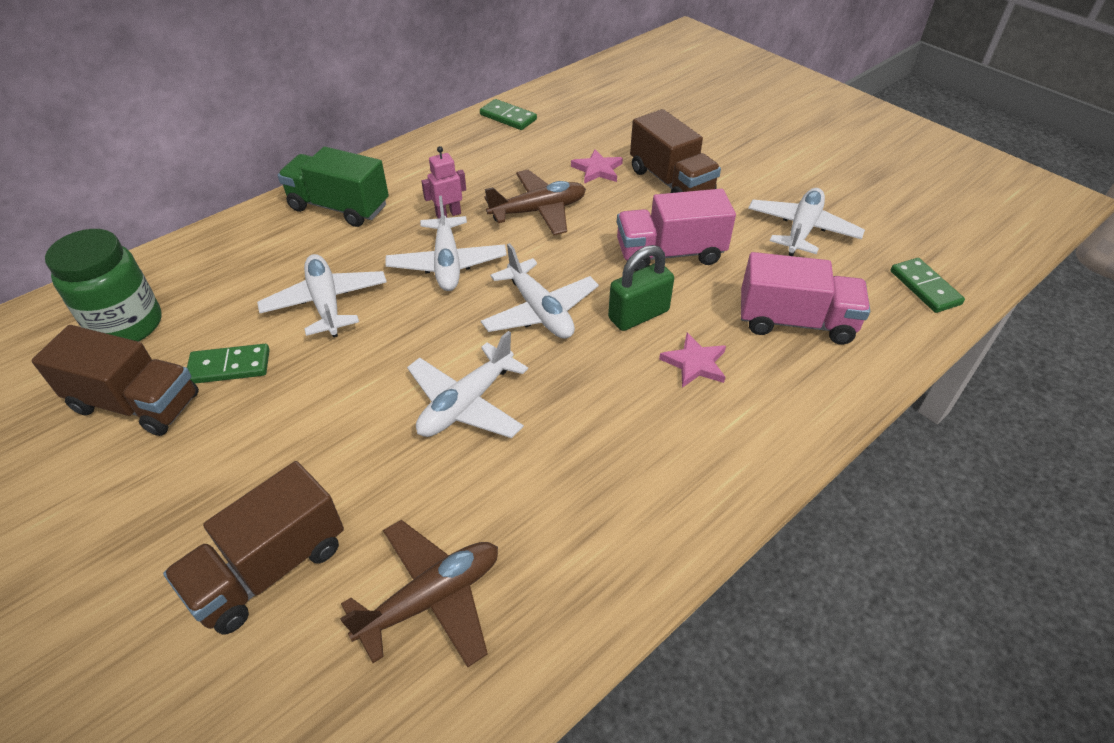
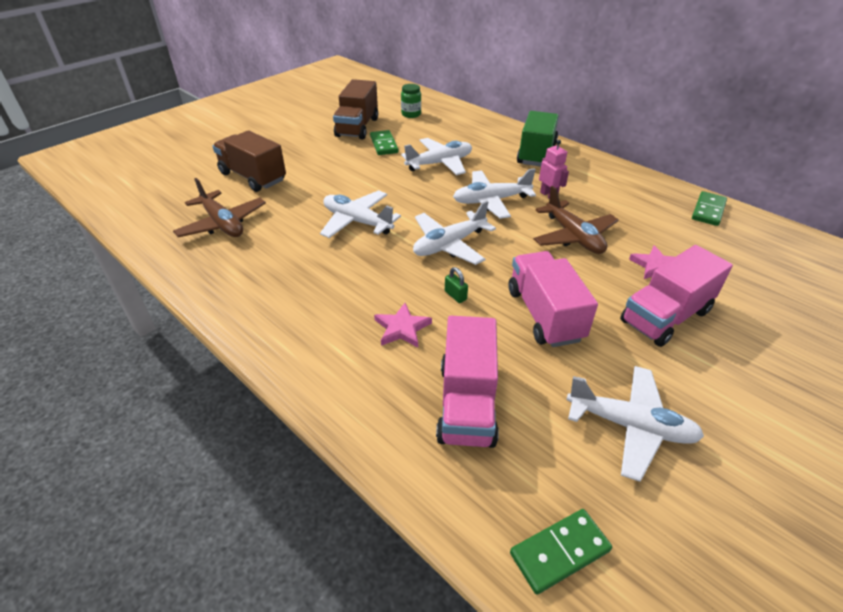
camera: 85 degrees right, 5 degrees down
green jar [45,229,162,342] -> green jar [401,84,421,118], size x0.53
green padlock [608,245,674,331] -> green padlock [445,267,468,303], size x0.48
brown truck [630,109,721,193] -> pink truck [620,245,733,347]

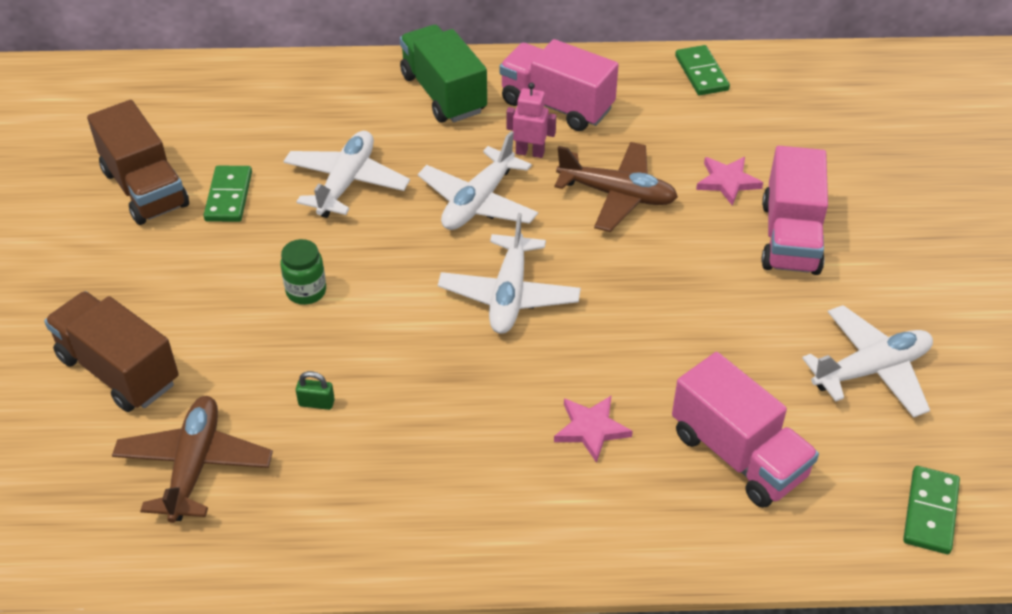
camera: 45 degrees left, 5 degrees up
brown plane [173,178,266,237] -> brown plane turned 90 degrees counterclockwise [112,396,273,523]
brown truck [212,130,286,192] -> brown truck turned 45 degrees clockwise [44,291,179,412]
white plane [320,190,401,238] -> none
green domino [370,130,398,155] -> green domino turned 60 degrees clockwise [203,166,252,222]
green jar [401,84,421,118] -> green jar moved to [280,239,326,305]
green padlock [445,267,468,303] -> green padlock moved to [296,371,335,410]
pink truck [508,251,598,347] -> pink truck moved to [499,39,619,131]

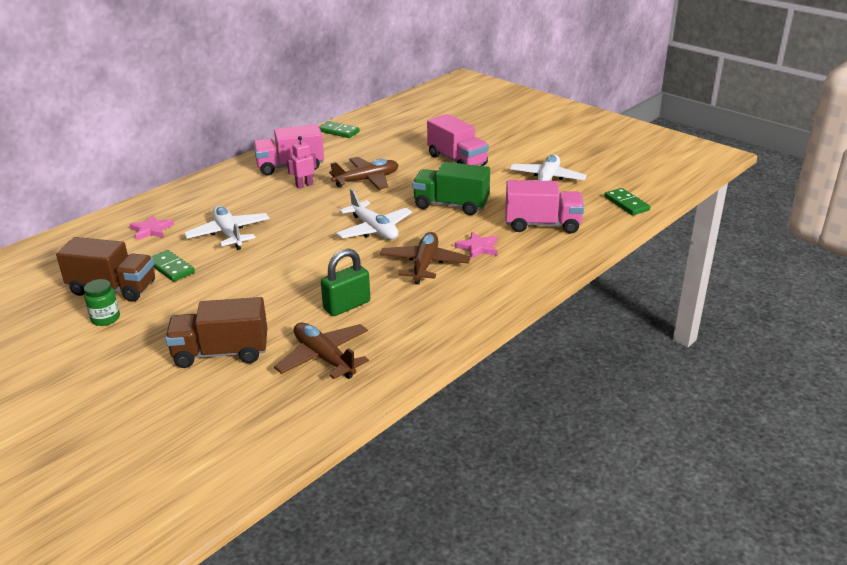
camera: 45 degrees left, 15 degrees down
green jar [280,239,326,305] -> green jar moved to [84,279,120,326]
green padlock [296,371,335,410] -> green padlock [321,248,370,316], size x2.09
green truck [400,25,487,123] -> green truck moved to [412,162,490,215]
white plane [418,131,538,230] -> none
pink star [696,157,763,206] -> pink star moved to [129,215,174,240]
none -> brown plane [380,232,471,284]

